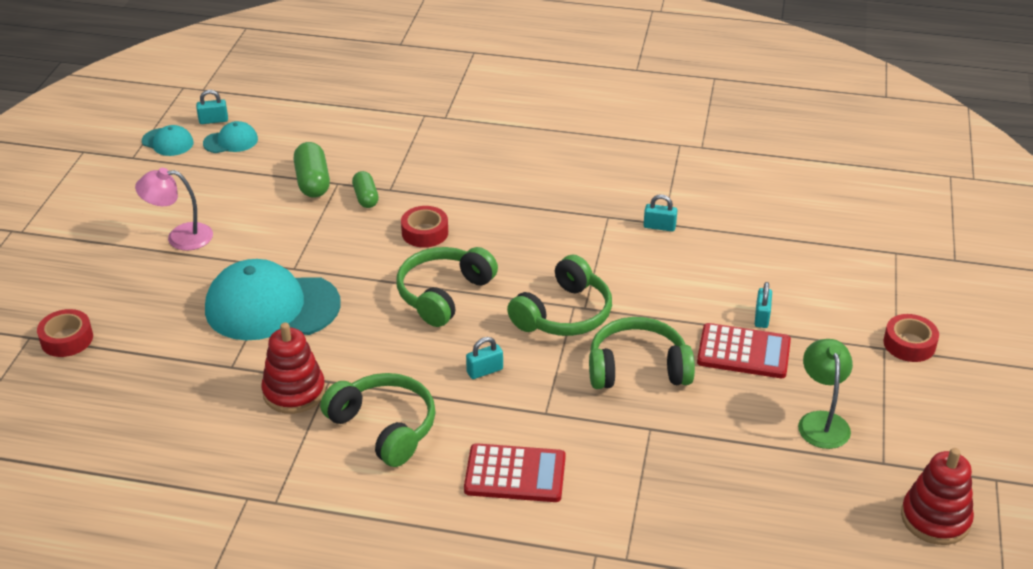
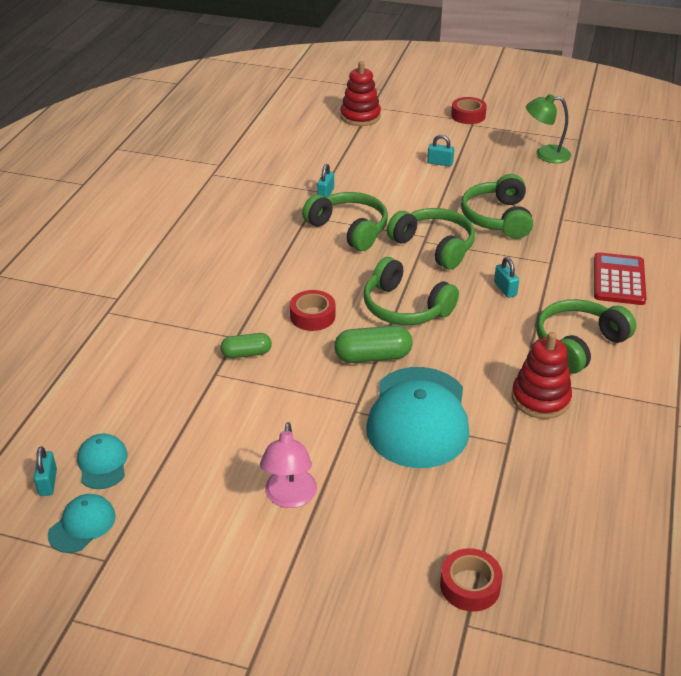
camera: 85 degrees left, 0 degrees up
green capsule [293,142,330,198] -> green capsule moved to [334,325,413,363]
red calculator [697,323,791,378] -> none
red stacking toy [901,448,974,545] -> red stacking toy moved to [340,61,381,126]
none -> green headphones [302,192,388,251]

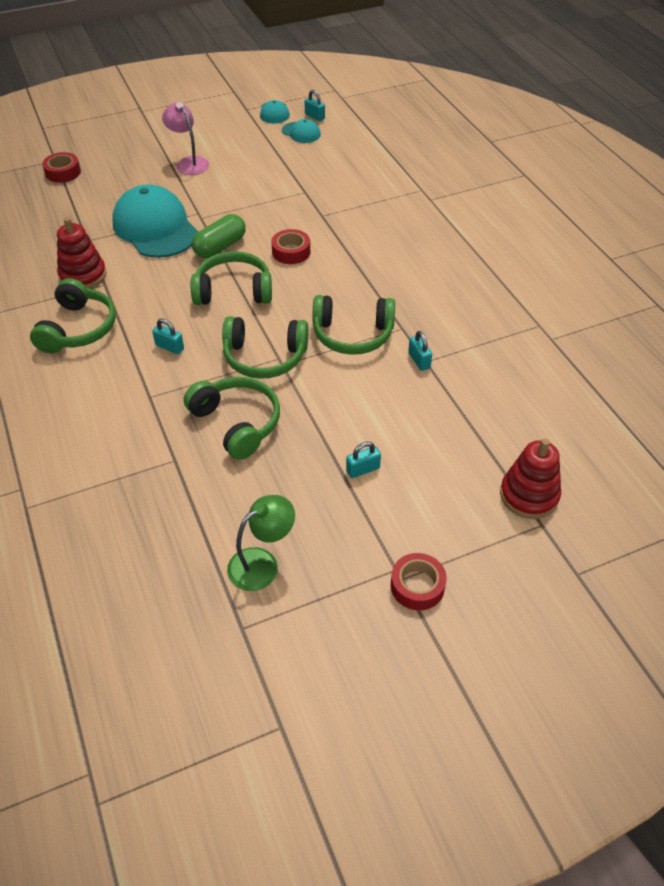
camera: 140 degrees right, 10 degrees up
green capsule [220,333,272,358] -> none
red calculator [594,252,647,305] -> none

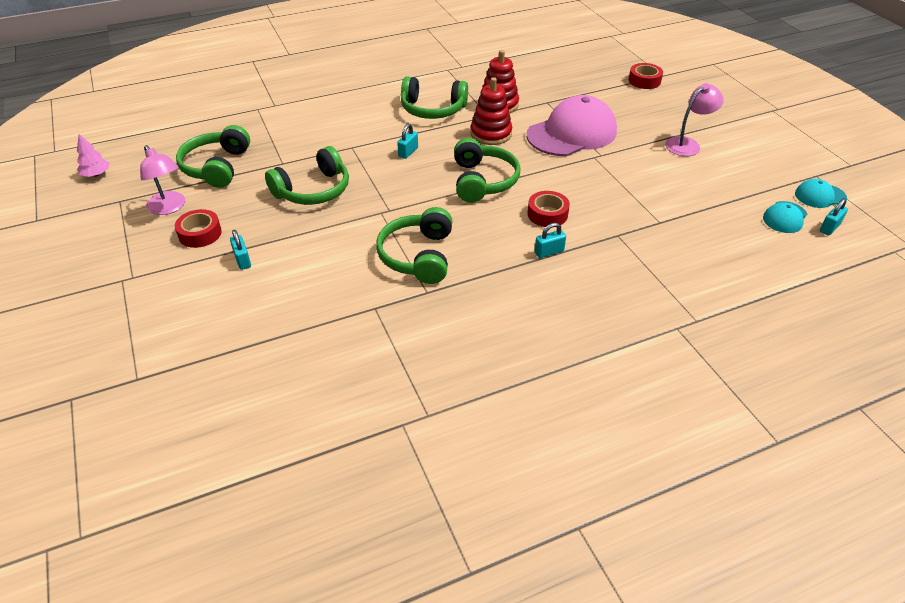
camera: 90 degrees right, 5 degrees down
turquoise cap [112,184,198,258] -> pink cap [527,95,617,156]
green capsule [192,214,246,258] -> none
green headphones [222,316,308,379] -> green headphones moved to [176,125,250,188]
green lamp [227,495,295,591] -> pink lamp [140,145,185,215]
red tape [391,553,447,611] -> red tape moved to [175,209,222,248]
turquoise padlock [408,331,432,371] -> turquoise padlock moved to [535,223,566,258]
red stacking toy [500,439,561,519] -> red stacking toy moved to [471,77,512,145]
none -> pink tree [77,134,109,177]

